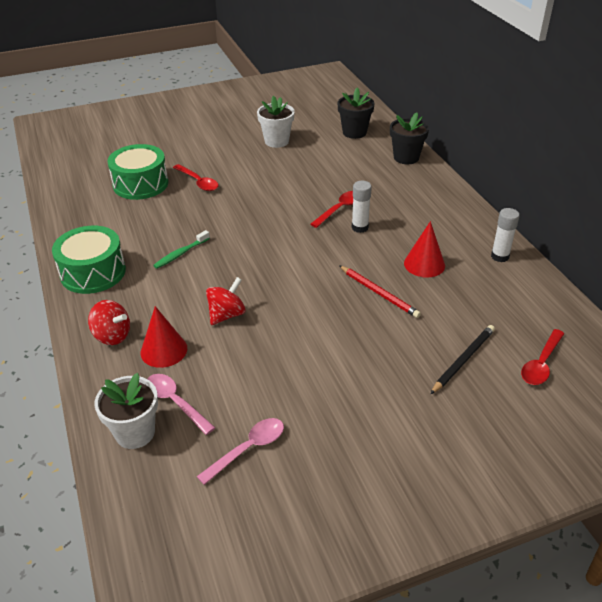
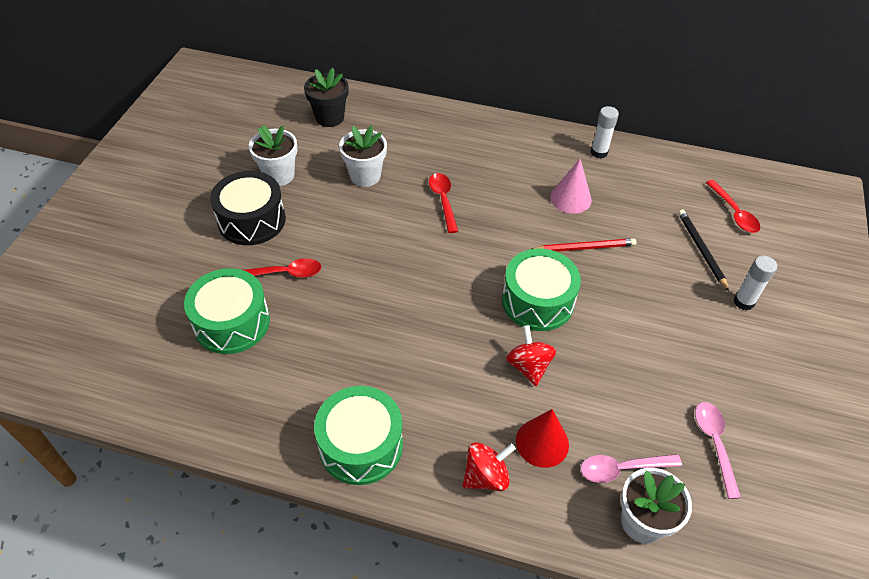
camera: 55 degrees left, 10 degrees up
green toothbrush [153,230,210,269] -> none
white glue stick [352,181,372,233] -> white glue stick moved to [734,256,777,311]
black flower pot [390,112,429,164] -> none
red cone [404,221,445,278] -> pink cone [550,159,592,214]
none -> black drum [210,171,286,245]
none -> white flower pot [339,125,387,187]
none -> green drum [502,249,581,331]

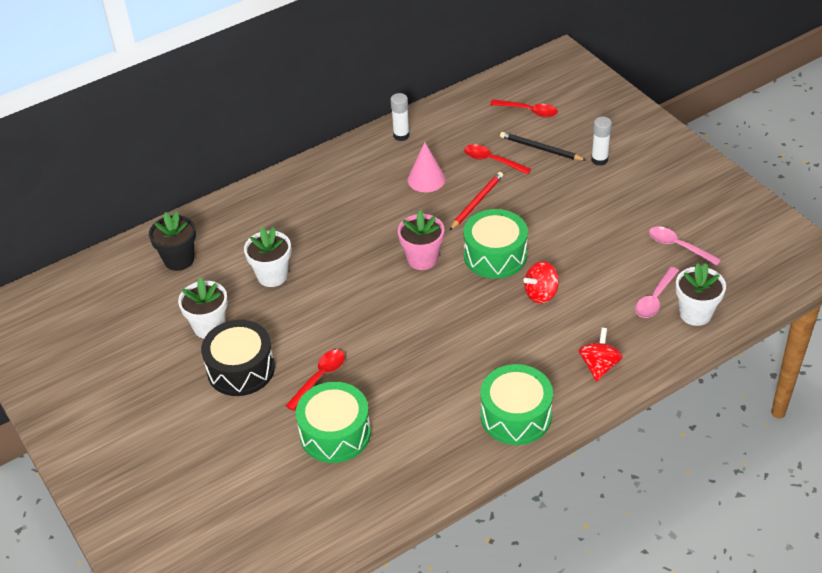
camera: 45 degrees left, 5 degrees down
red spoon [429,173,458,233] -> red spoon moved to [464,144,531,175]
red spinning top [506,325,556,386] -> red spinning top turned 60 degrees counterclockwise [523,261,559,304]
red cone [516,409,569,468] -> none
none -> pink flower pot [398,210,444,270]

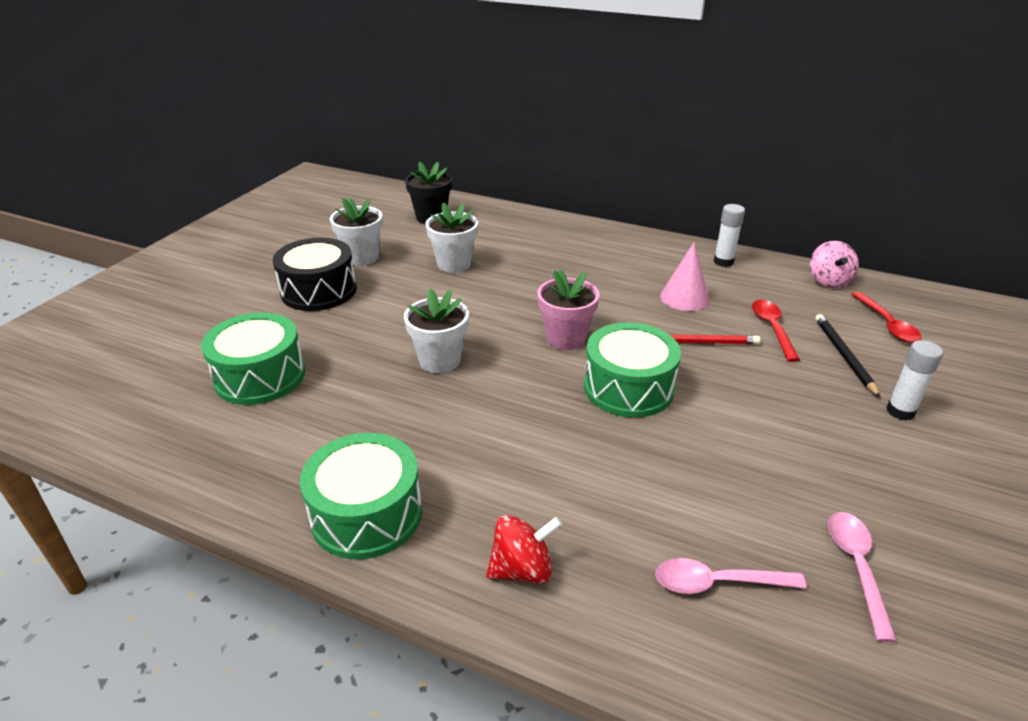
camera: 55 degrees right, 10 degrees down
red spoon [286,350,345,411] -> none
red spinning top [523,261,559,304] -> none
white flower pot [676,263,726,326] -> white flower pot moved to [404,288,469,373]
none -> pink spinning top [810,241,859,288]

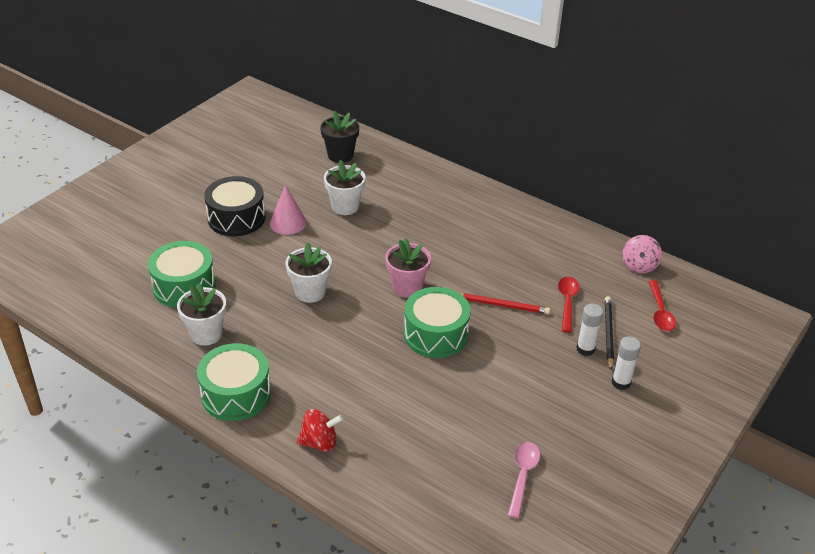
camera: 10 degrees right, 5 degrees up
white flower pot [330,198,383,266] -> white flower pot moved to [177,283,226,346]
pink spoon [655,558,806,594] -> none
pink cone [660,242,709,311] -> pink cone moved to [270,185,307,235]
white glue stick [714,204,745,267] -> white glue stick moved to [576,303,604,356]

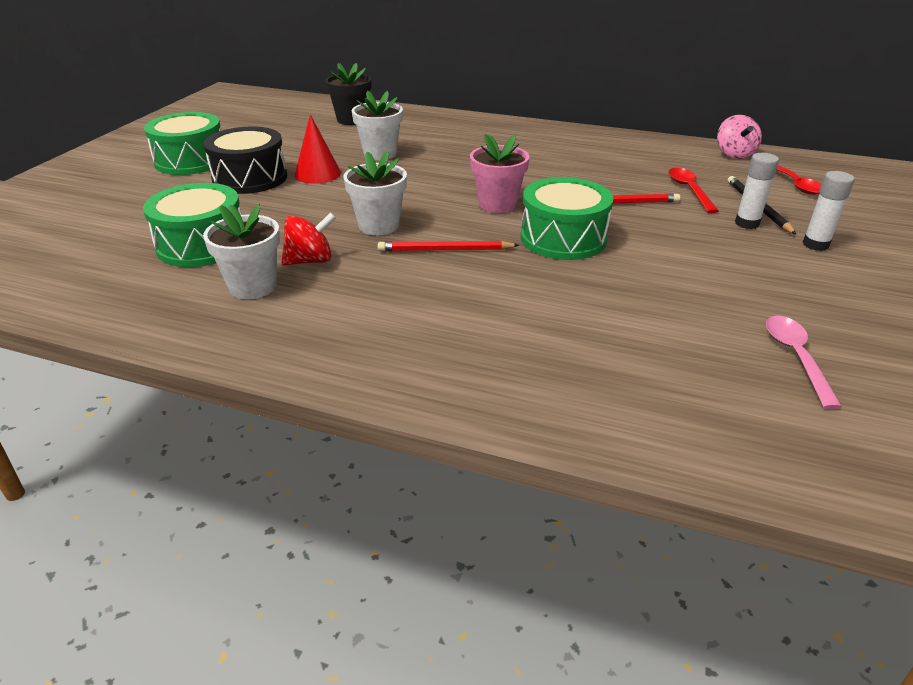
camera: 15 degrees left, 5 degrees down
green drum [197,343,271,421] -> green drum moved to [144,112,221,175]
pink cone [270,185,307,235] -> red cone [294,114,341,184]
red spinning top [297,409,343,452] -> red spinning top moved to [281,212,336,265]
none -> red pencil [378,241,519,251]

